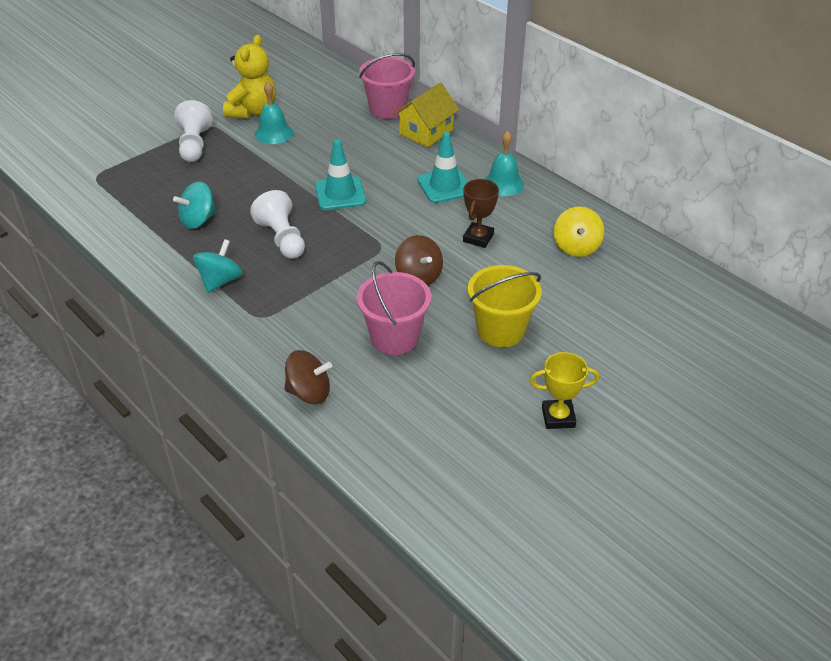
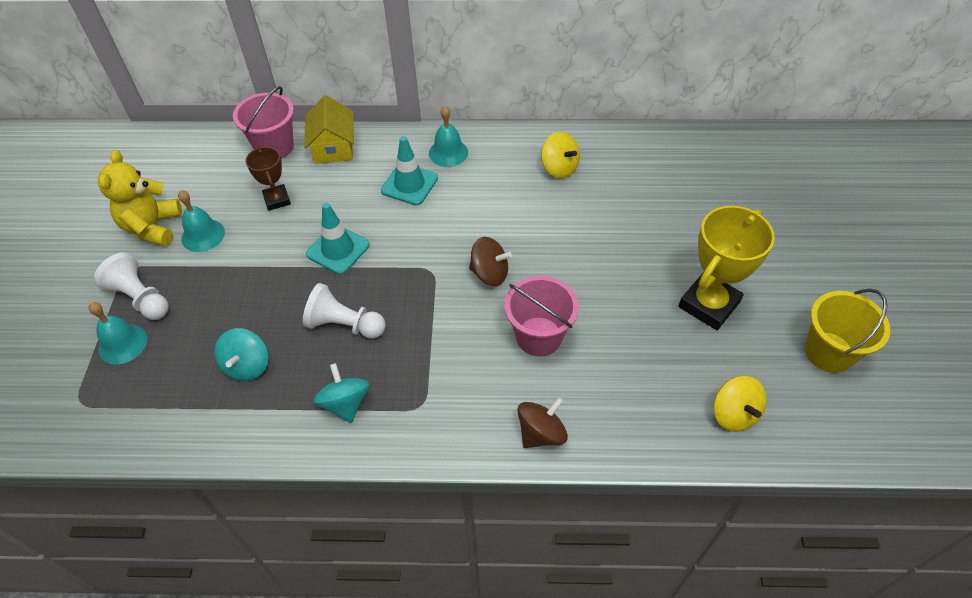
camera: 45 degrees left, 10 degrees up
yellow teddy bear [223,35,276,118] -> yellow teddy bear turned 150 degrees counterclockwise [98,150,182,246]
brown trophy [463,179,499,248] -> brown trophy moved to [245,147,291,211]
yellow bucket [468,265,542,347] -> yellow bucket moved to [805,289,890,373]
yellow trophy [530,352,599,429] -> yellow trophy [678,206,775,330], size x1.75
none -> turquoise bell [88,302,147,365]
none -> yellow spinning top [713,376,767,432]

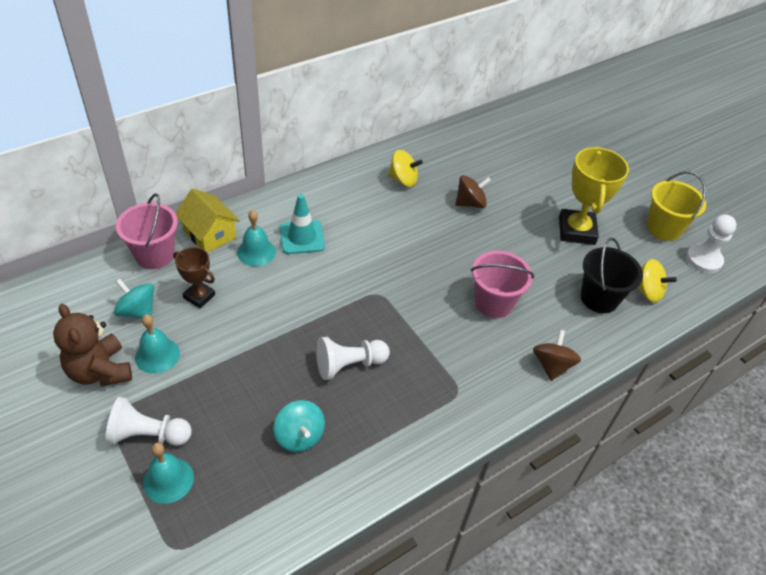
camera: 40 degrees left, 5 degrees down
yellow teddy bear [98,150,182,246] -> brown teddy bear [53,304,132,387]
turquoise traffic cone [306,203,370,275] -> none
turquoise spinning top [313,363,370,423] -> turquoise spinning top moved to [114,279,154,319]
turquoise bell [429,106,468,167] -> turquoise bell moved to [237,210,276,267]
brown spinning top [469,237,512,286] -> brown spinning top moved to [455,175,491,208]
none -> black bucket [581,238,643,313]
none -> white pawn [686,215,737,273]

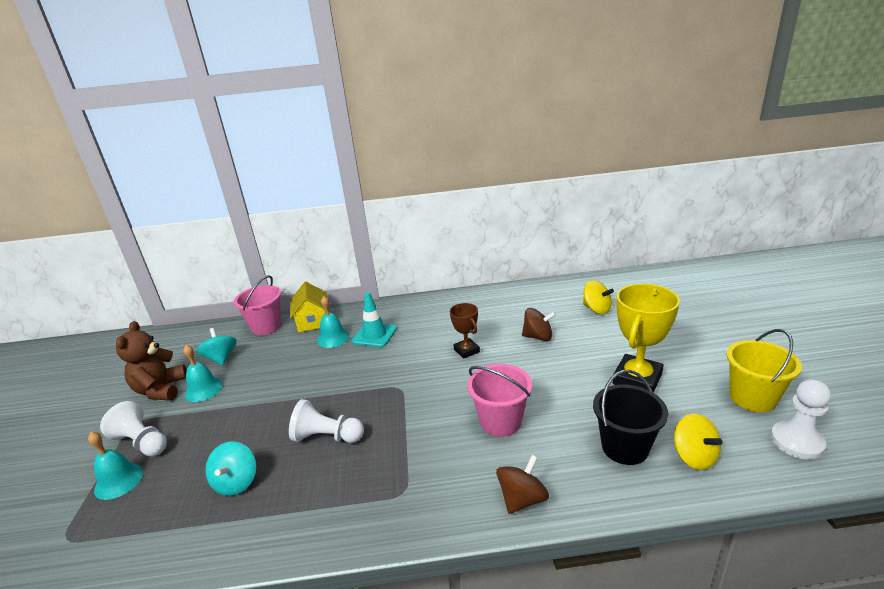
camera: 35 degrees right, 20 degrees down
brown trophy [173,247,215,308] -> brown trophy moved to [450,303,480,359]
yellow spinning top [388,150,423,187] -> yellow spinning top moved to [583,280,614,314]

